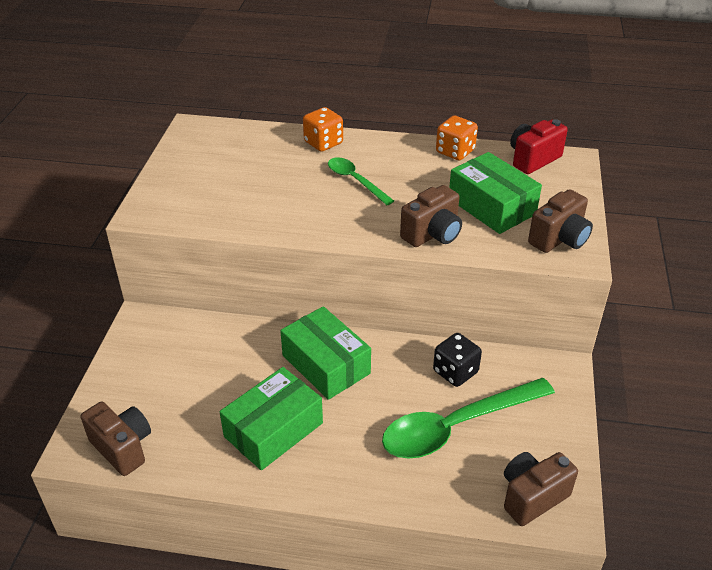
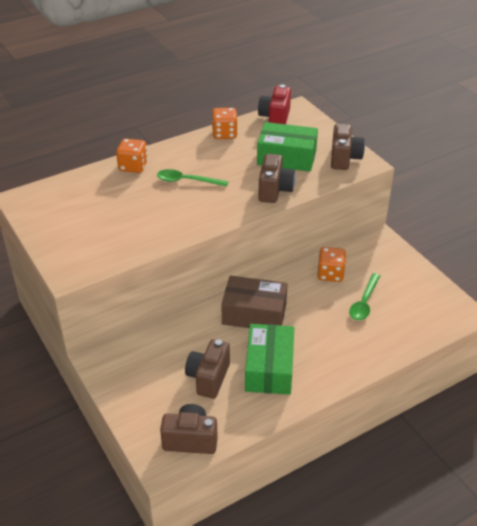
camera: 40 degrees left, 0 degrees up
green box [280,306,371,400] -> brown box [221,276,288,328]
green spoon [382,378,555,459] -> green spoon [349,273,380,321], size x0.54
black dice [433,333,482,387] -> orange dice [317,247,346,282]
brown camera [504,452,578,526] -> brown camera moved to [185,339,230,399]

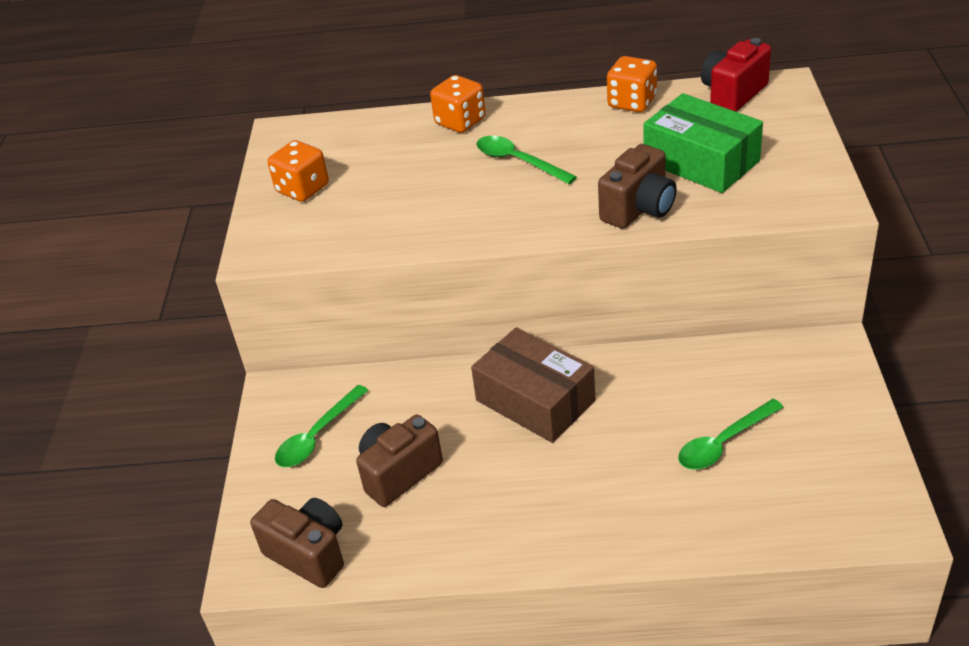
camera: 35 degrees right, 0 degrees up
green box [245,324,294,395] -> none
orange dice [317,247,346,282] -> orange dice moved to [268,140,329,202]
brown camera [331,124,365,170] -> none
none -> green spoon [275,385,369,467]

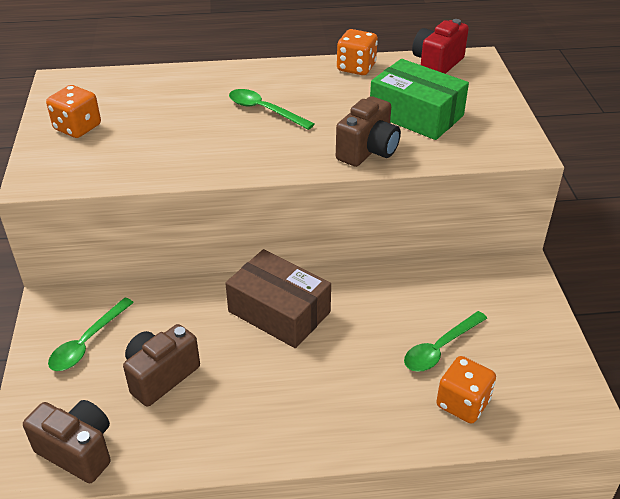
camera: 10 degrees left, 0 degrees up
orange dice [430,75,486,133] -> orange dice moved to [436,356,496,423]

